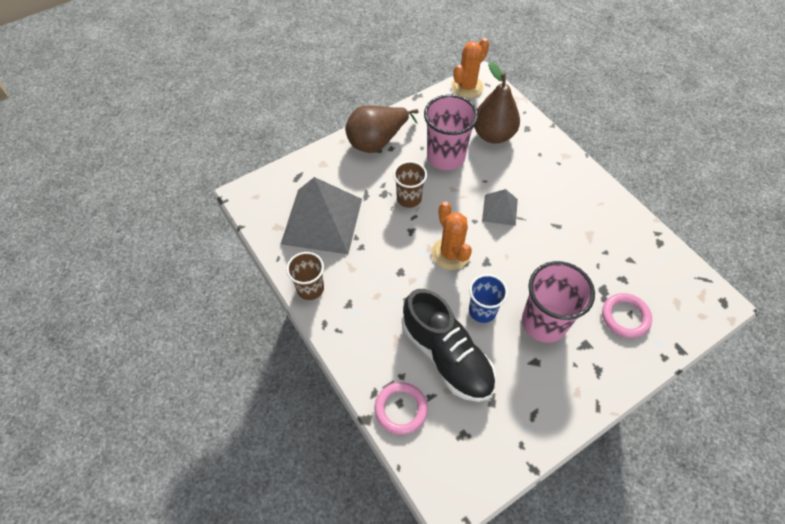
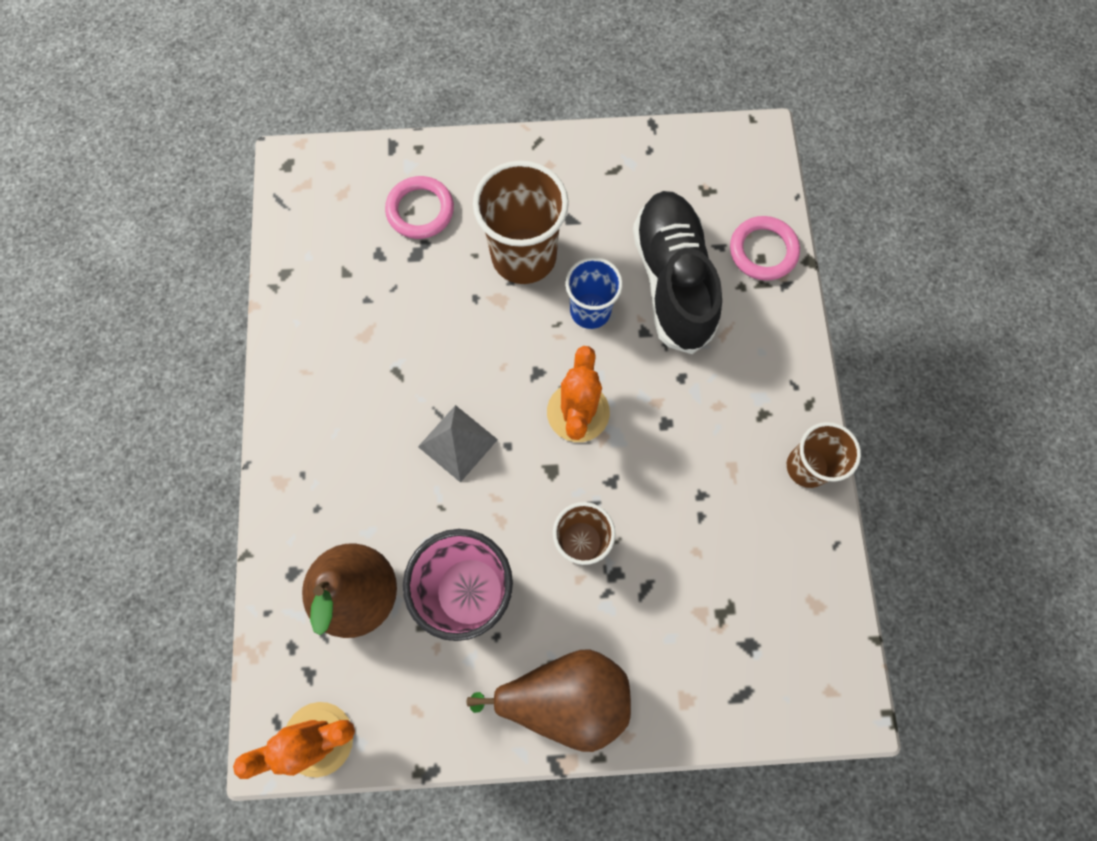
camera: 150 degrees left, 15 degrees up
grey pyramid [281,177,362,254] -> none
pink cup [522,261,595,343] -> brown cup [473,161,569,284]

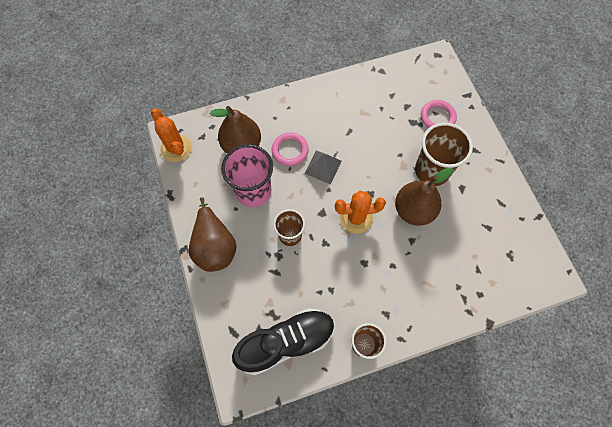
camera: 75 degrees right, 5 degrees down
blue cup [565,257,623,329] -> brown pear [395,167,453,226]
black shoe [633,191,722,354] -> black shoe moved to [232,308,335,375]
pink ring [730,216,800,281] -> pink ring moved to [272,132,309,166]

